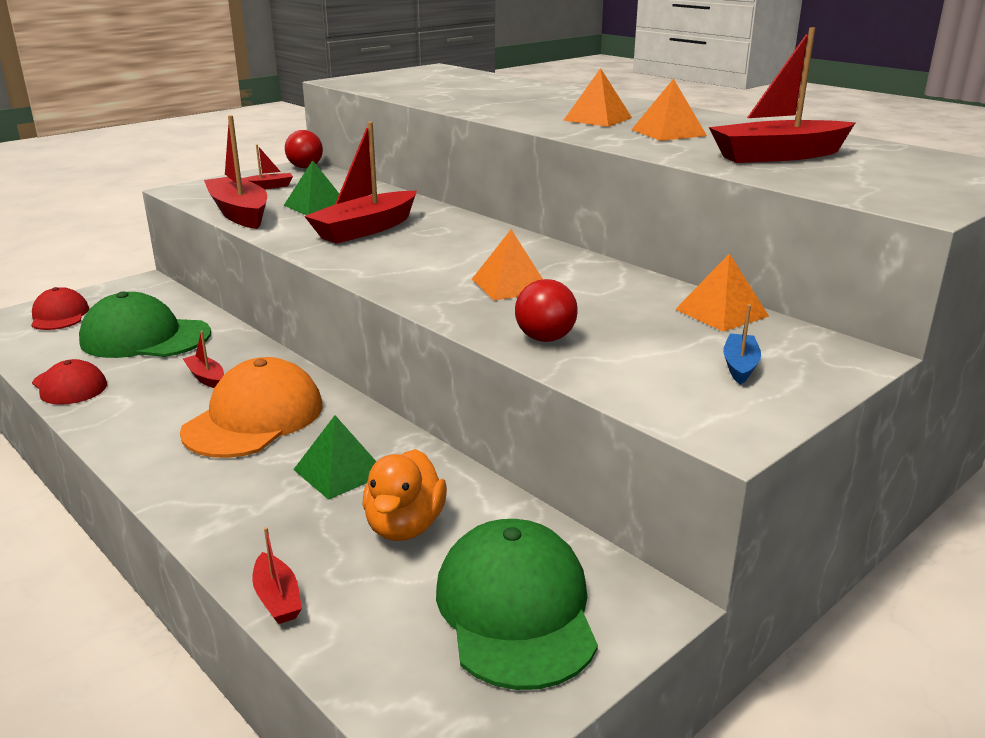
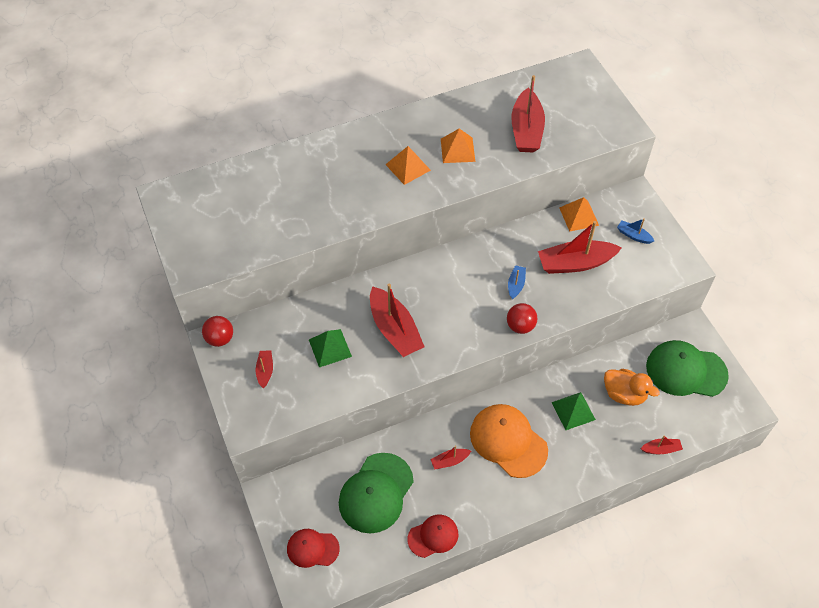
camera: 70 degrees left, 30 degrees up
red boat [204,115,267,229] -> red boat moved to [538,221,622,274]
orange pyramid [472,229,543,301] -> blue boat [508,265,526,300]
red ball [515,279,578,342] -> red ball moved to [507,303,538,334]

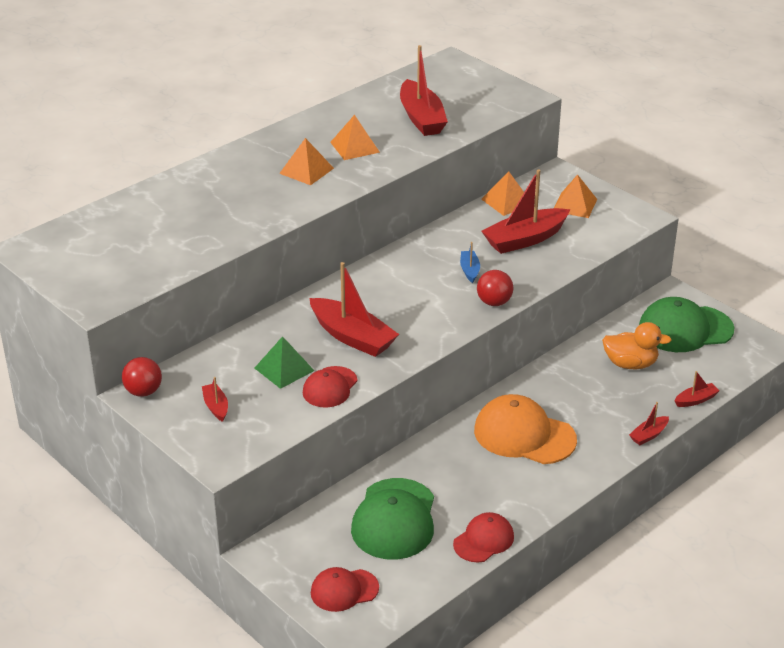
camera: 20 degrees left, 20 degrees down
red boat [430,446,471,469] -> red boat moved to [629,402,669,445]
green pyramid [551,392,596,430] -> none
blue boat [617,218,654,244] -> orange pyramid [554,174,597,218]
none -> red cap [303,366,358,408]

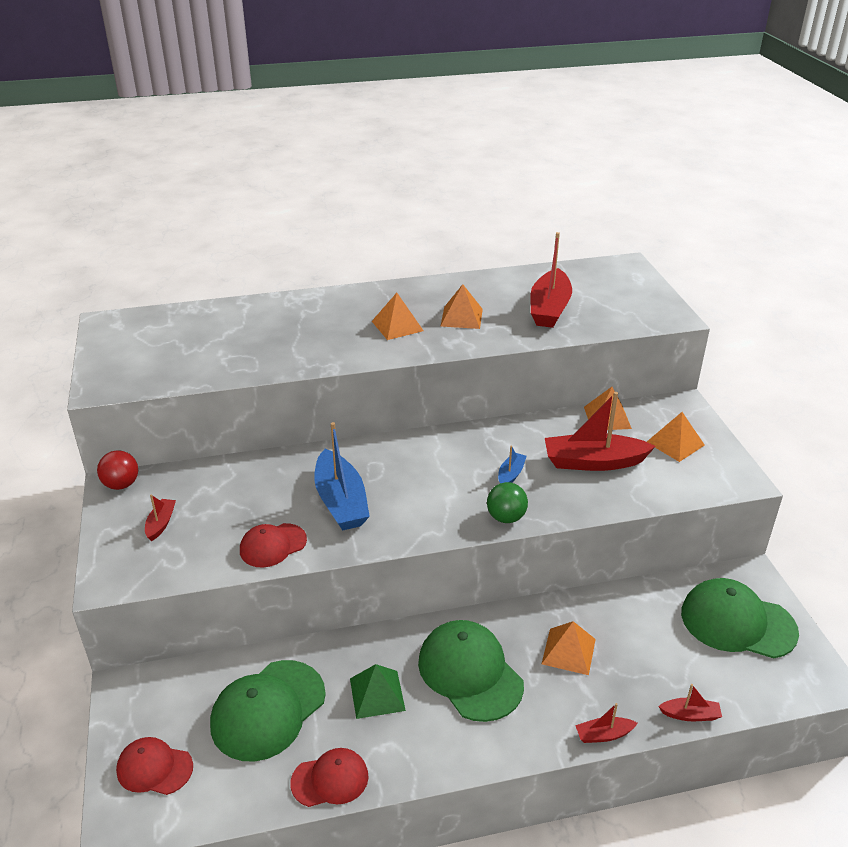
camera: 30 degrees right, 0 degrees up
green pyramid [255,336,315,389] -> green pyramid moved to [350,664,406,719]
red boat [309,262,399,357] -> blue boat [314,422,370,531]
orange cap [474,394,577,464] -> green cap [418,620,524,722]
red ball [477,270,513,306] -> green ball [487,482,528,523]
orange duck [602,322,671,369] -> none
none -> orange pyramid [542,621,596,675]

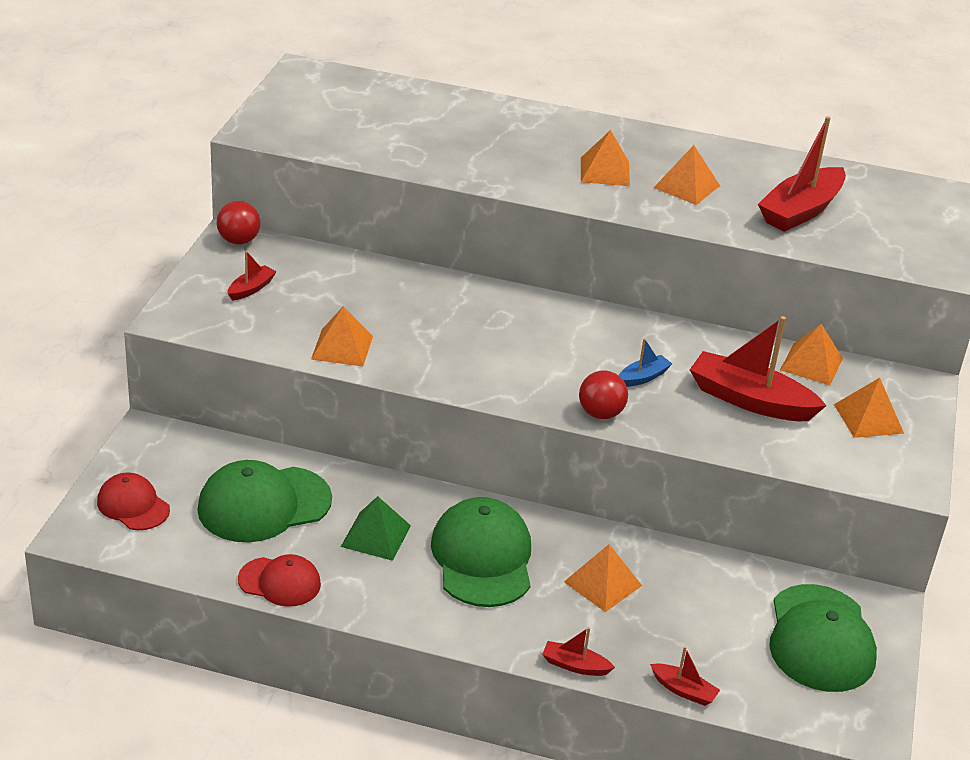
camera: 25 degrees right, 0 degrees up
red cap [240,523,307,568] -> orange pyramid [311,306,373,367]
blue boat [314,422,370,531] -> none
green ball [487,482,528,523] -> red ball [579,370,628,419]
green cap [681,578,799,658] -> green cap turned 135 degrees counterclockwise [769,584,877,692]

